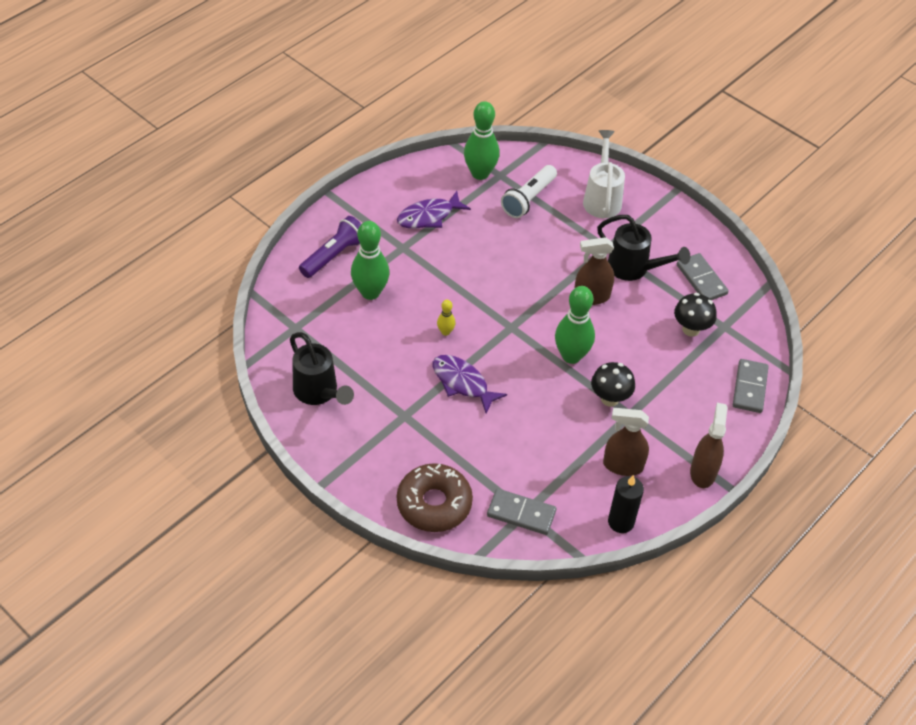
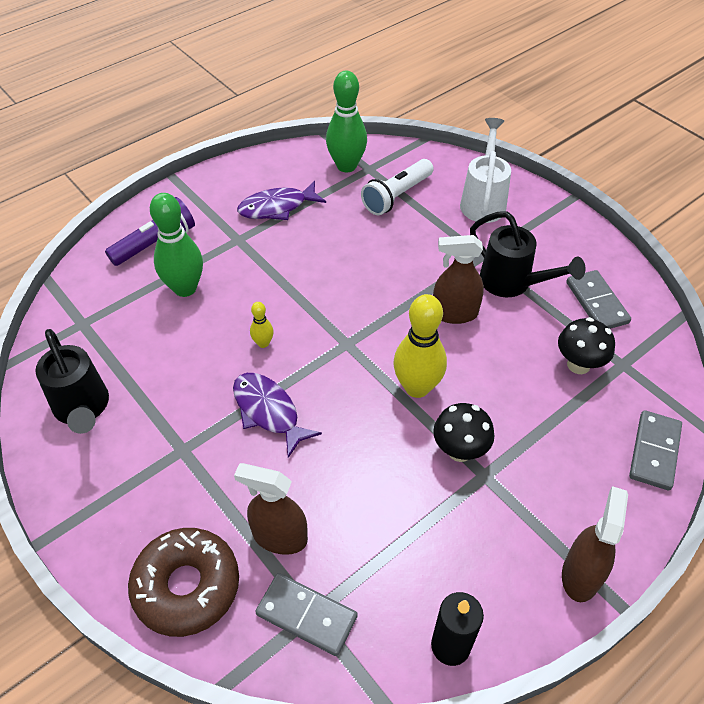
camera: 10 degrees right, 0 degrees up
green bowling pin [555,286,595,364] -> yellow bowling pin [393,294,447,398]
brown spray bottle [603,408,649,476] -> brown spray bottle moved to [234,463,308,555]

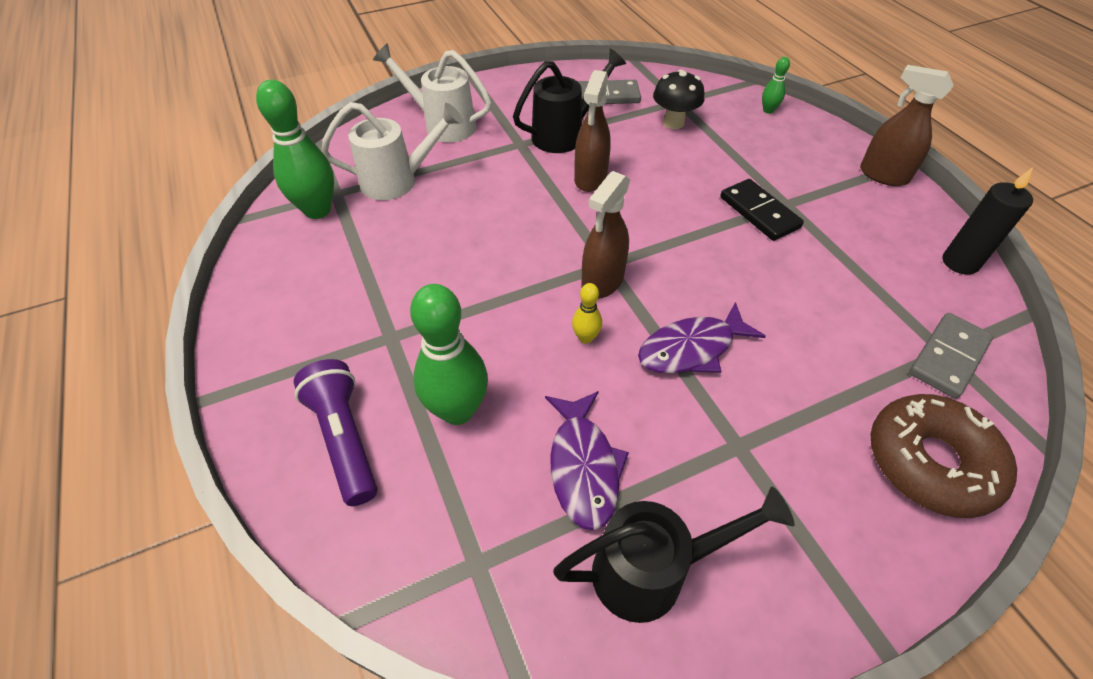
camera: 75 degrees left, 0 degrees up
brown spray bottle [234,463,308,555] -> brown spray bottle moved to [581,171,630,299]
purple fish [237,181,326,220] -> purple fish moved to [545,391,629,530]
white flashlight [361,159,434,215] -> white watering can [321,102,463,200]
yellow bowling pin [393,294,447,398] -> none
black mushroom [433,403,494,462] -> black domino [720,179,804,241]
grey domino [629,410,682,490] -> green bowling pin [762,57,790,114]

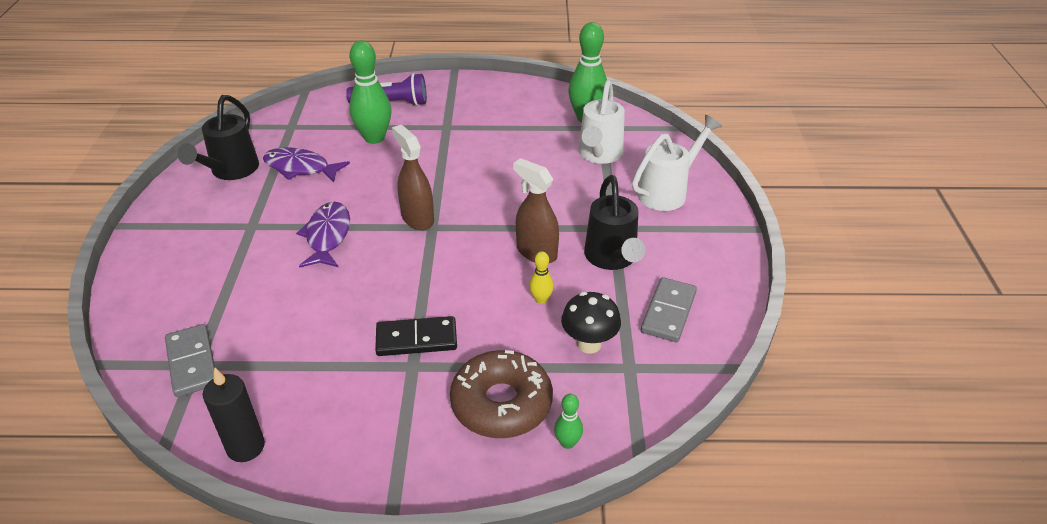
camera: 115 degrees right, 10 degrees down
yellow bowling pin [572,283,602,344] -> yellow bowling pin moved to [529,251,554,304]
brown spray bottle [860,65,953,186] -> none
brown donut [871,394,1017,518] -> brown donut moved to [450,350,553,438]

